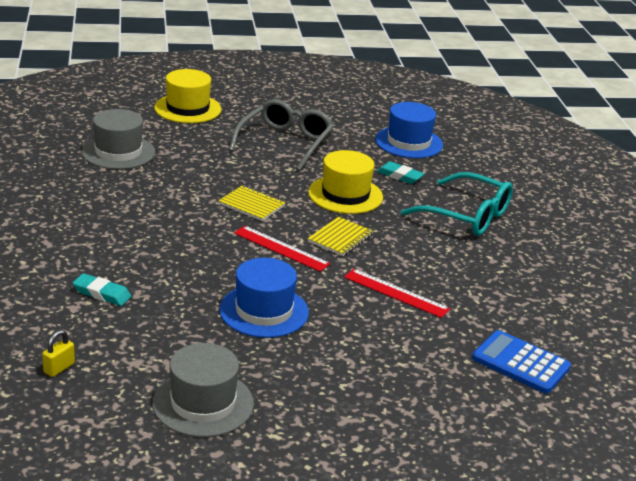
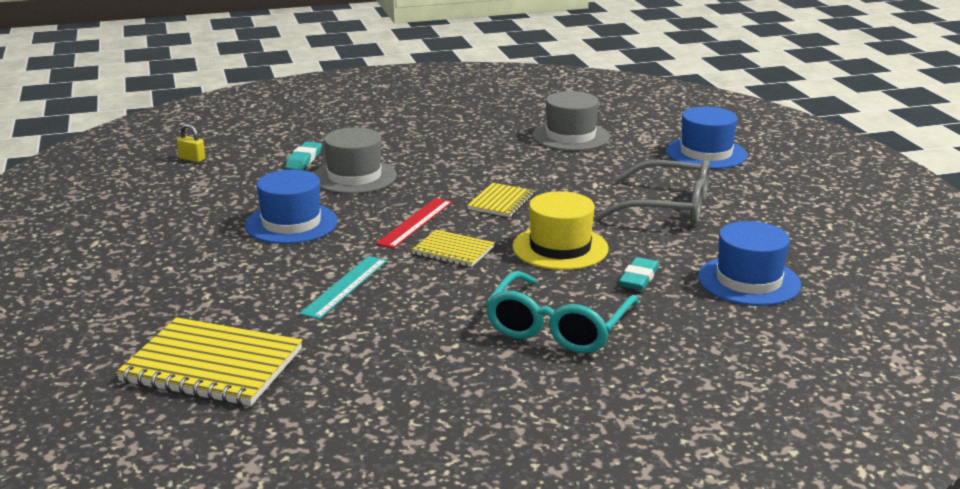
camera: 85 degrees right, 5 degrees down
grey hat [152,343,254,437] -> grey hat moved to [314,127,397,194]
yellow hat [154,69,221,123] -> blue hat [666,107,747,169]
red ruler [344,269,450,318] -> turquoise ruler [299,256,387,319]
blue calculator [472,330,571,393] -> yellow notebook [116,317,303,406]

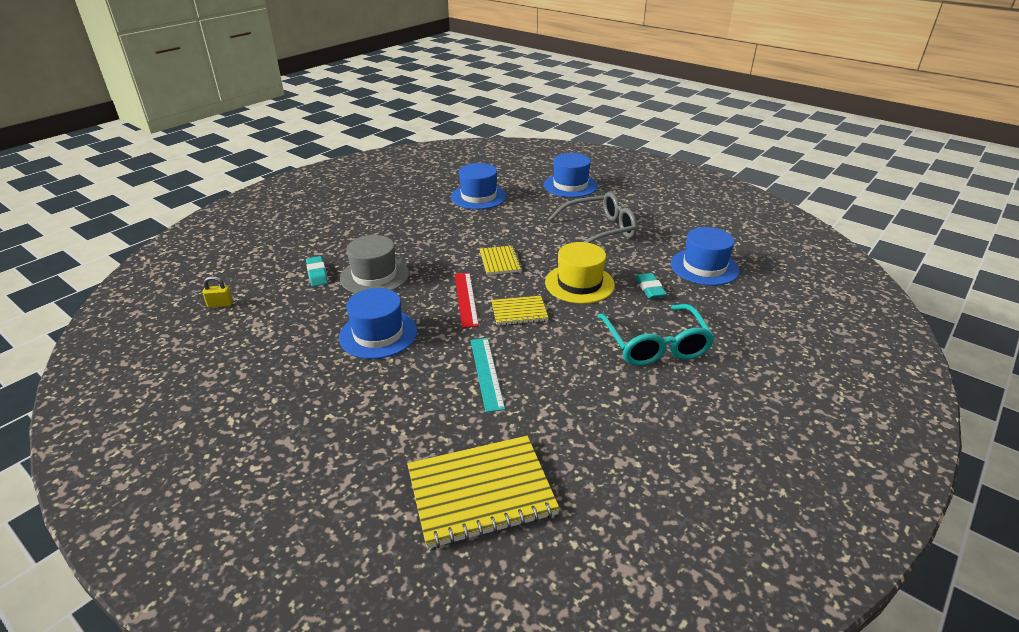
camera: 35 degrees left, 10 degrees up
grey hat [532,91,610,151] -> blue hat [451,163,507,209]

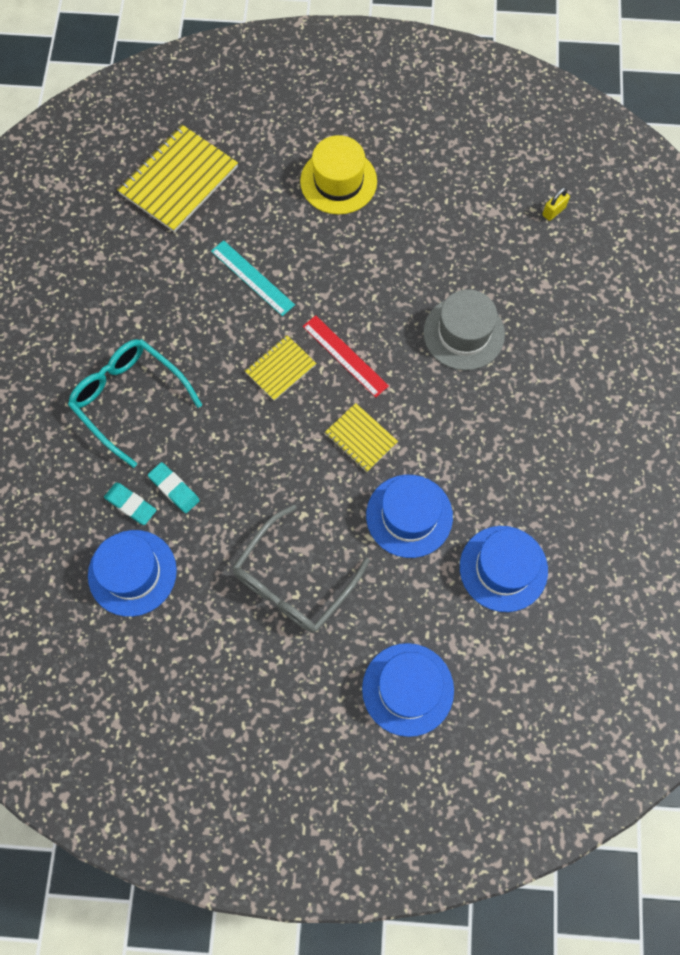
camera: 145 degrees right, 35 degrees up
turquoise eraser [306,256,328,287] -> turquoise eraser moved to [104,482,156,525]
blue hat [339,288,417,359] -> blue hat moved to [366,475,453,558]
yellow hat [545,242,615,304] -> yellow hat moved to [300,135,377,214]

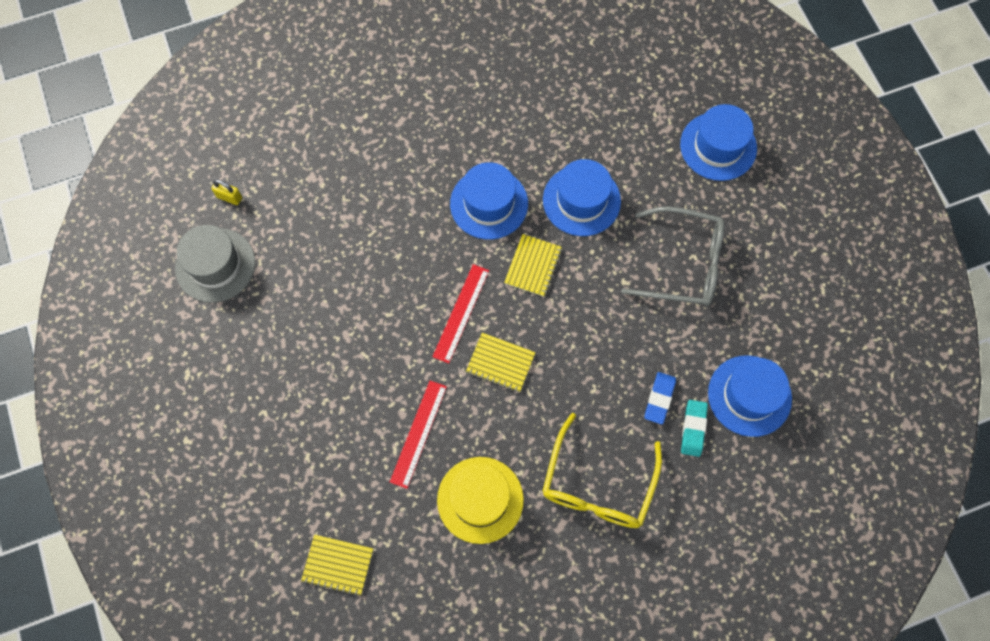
camera: 115 degrees left, 0 degrees up
turquoise glasses [68,339,202,468] -> yellow glasses [542,413,662,528]
yellow notebook [117,125,238,232] -> yellow notebook [301,534,373,596], size x0.55
turquoise eraser [148,462,200,513] -> blue eraser [644,372,676,425]
turquoise ruler [211,240,295,316] -> red ruler [390,381,447,489]
yellow hat [300,135,377,214] -> yellow hat moved to [437,457,524,544]
grey hat [423,289,505,370] -> grey hat moved to [175,225,255,303]
blue hat [460,526,548,612] -> blue hat moved to [450,162,528,239]

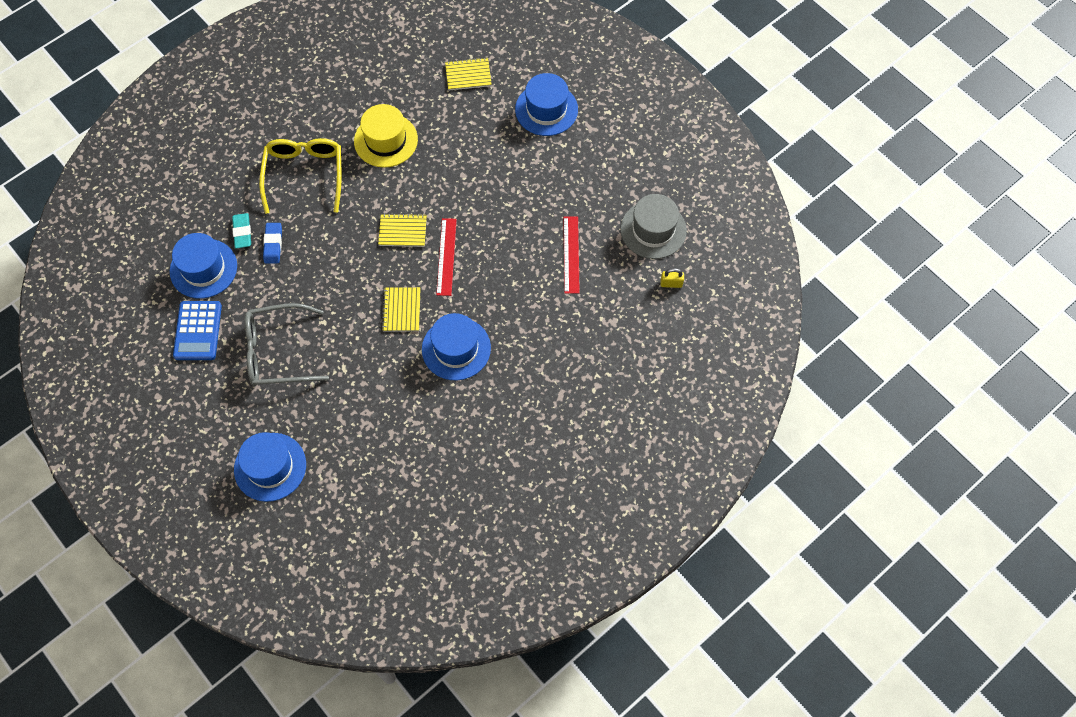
camera: 160 degrees right, 5 degrees down
red ruler [390,381,447,489] -> red ruler moved to [563,216,580,294]
blue hat [543,159,621,236] -> blue hat moved to [515,73,578,136]
none -> blue calculator [173,301,222,360]

